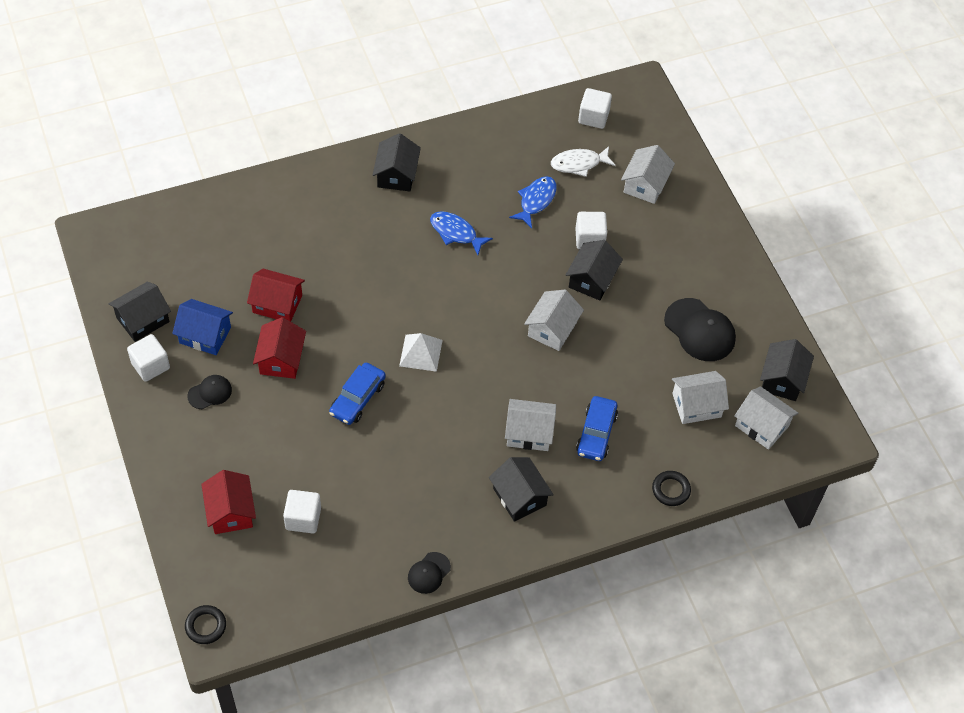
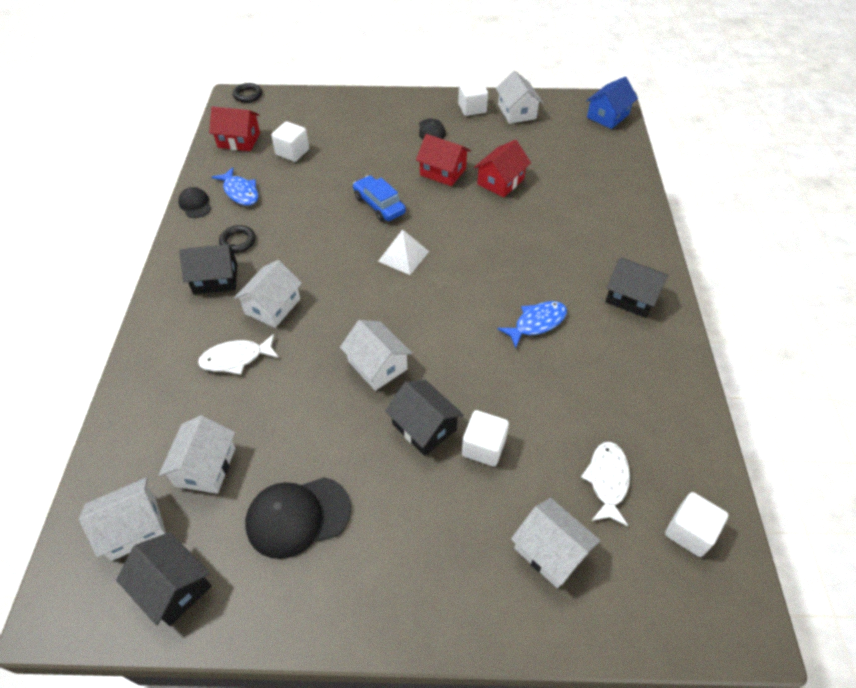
camera: 115 degrees right, 5 degrees down
black house [109,282,171,342] -> white house [496,71,543,124]
blue house [172,299,233,355] -> blue house moved to [586,76,638,129]
red house [201,470,256,534] -> red house moved to [209,106,260,151]
blue fish [509,176,557,228] -> blue fish moved to [212,167,259,206]
blue car [576,396,618,461] -> white fish [198,334,279,375]
black ring [652,471,691,506] -> black ring moved to [219,225,256,253]

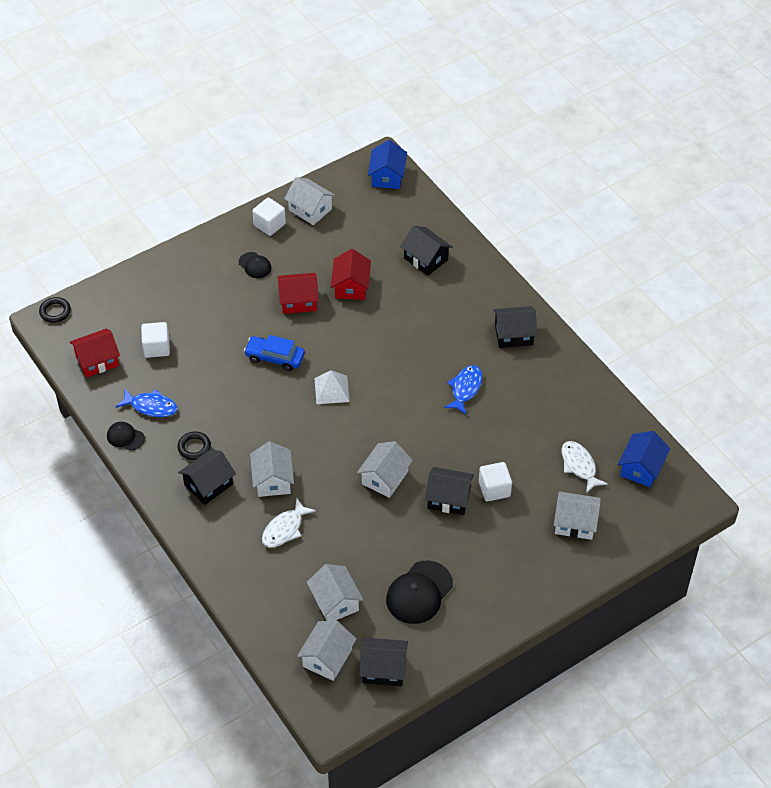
camera: 35 degrees left, 0 degrees up
white house [340,320,413,391] -> white house turned 75 degrees counterclockwise [357,441,413,498]
white cube [665,492,728,557] -> blue house [618,431,670,487]
none -> black house [400,226,453,276]

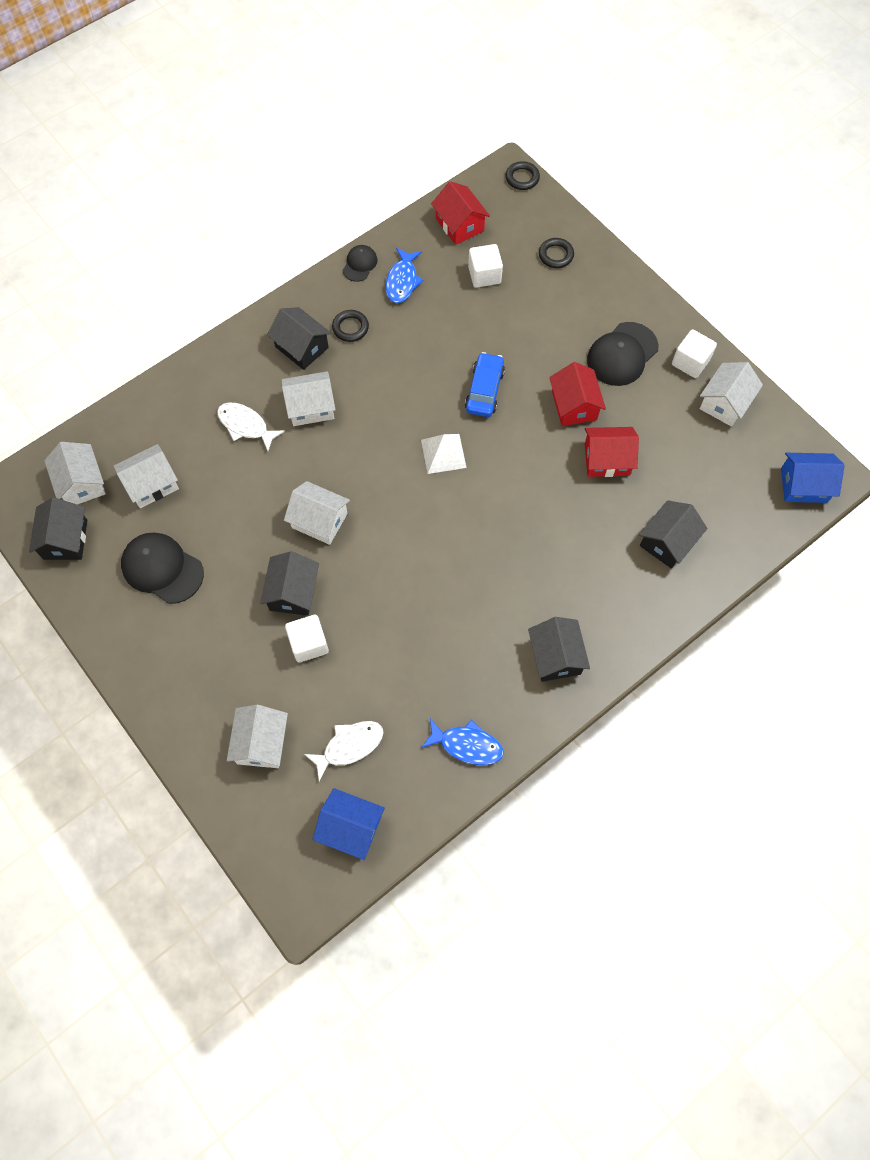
camera: 85 degrees right, 15 degrees up
black cap [238,252,271,278] -> black cap [587,322,658,386], size x1.80
white house [297,620,356,681] -> white house turned 45 degrees clockwise [44,442,106,505]
blue fish [444,365,483,415] -> blue fish moved to [421,718,503,765]
none -> black ring [539,238,574,268]

